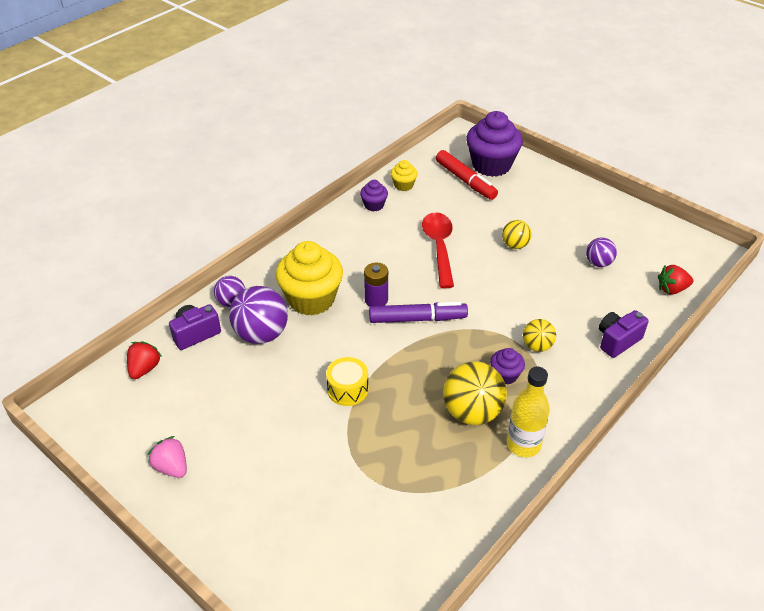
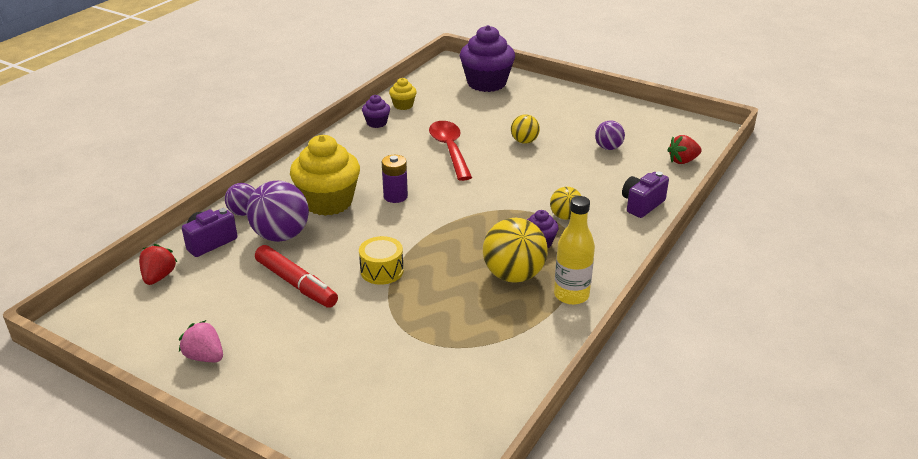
camera: 10 degrees left, 10 degrees down
purple marker [369,302,468,323] -> none
red marker [436,150,498,200] -> red marker moved to [255,245,338,308]

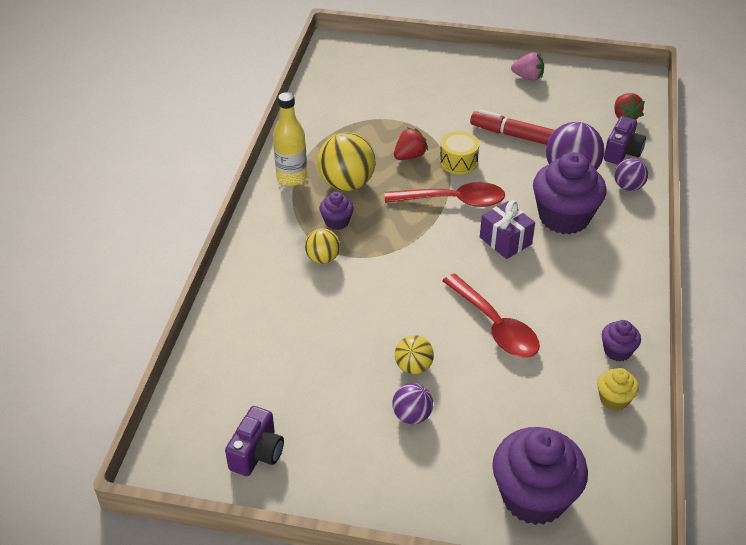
camera: 160 degrees right, 10 degrees up
yellow cupcake [290,135,360,216] -> purple cupcake [533,152,607,234]
purple battery [382,155,408,203] -> purple gift [480,200,535,259]
purple ball [595,120,625,150] -> purple ball moved to [392,383,433,424]
purple camera [622,172,669,218] -> purple camera moved to [225,406,284,476]
red strawberry [667,135,702,164] -> red strawberry moved to [394,128,428,160]
none -> red spoon [385,182,505,207]

